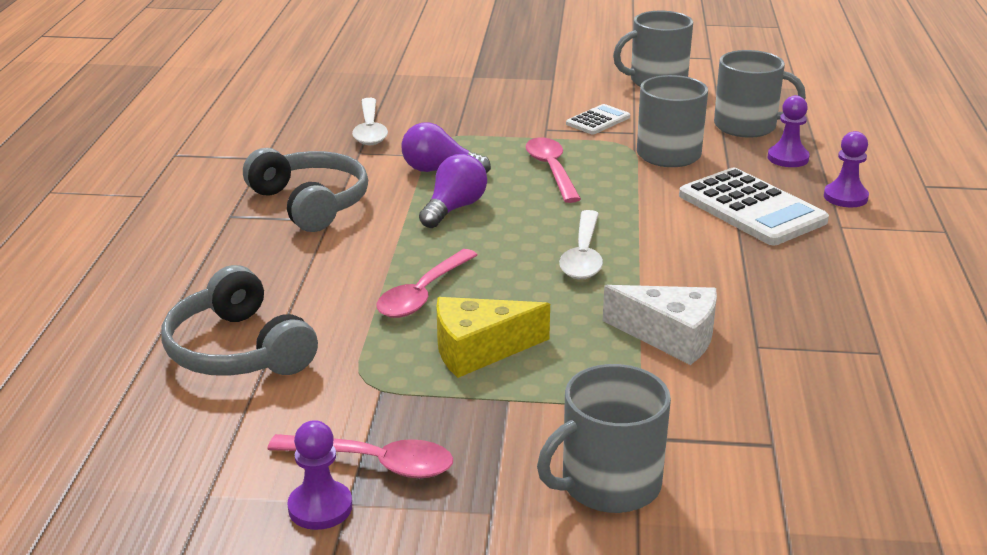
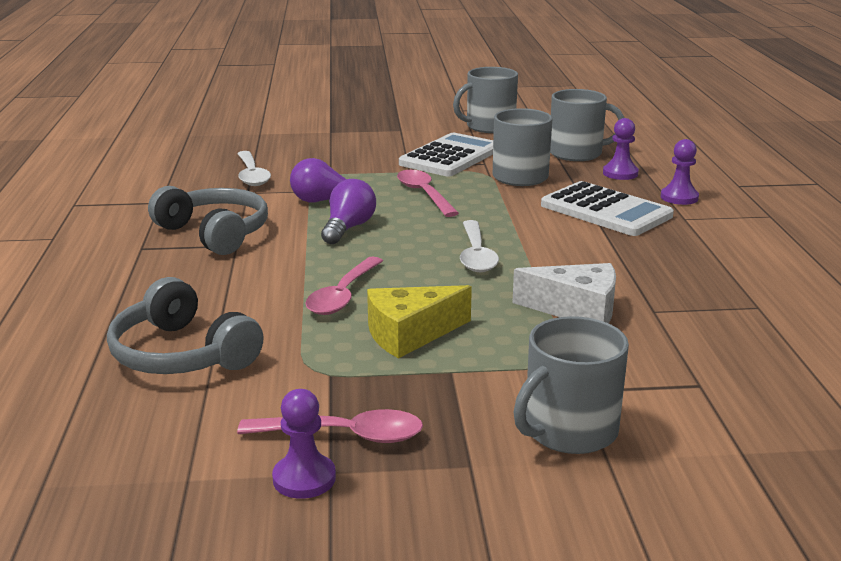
camera: 10 degrees left, 5 degrees down
white calculator [566,104,630,134] -> white calculator [399,133,493,176], size x1.92

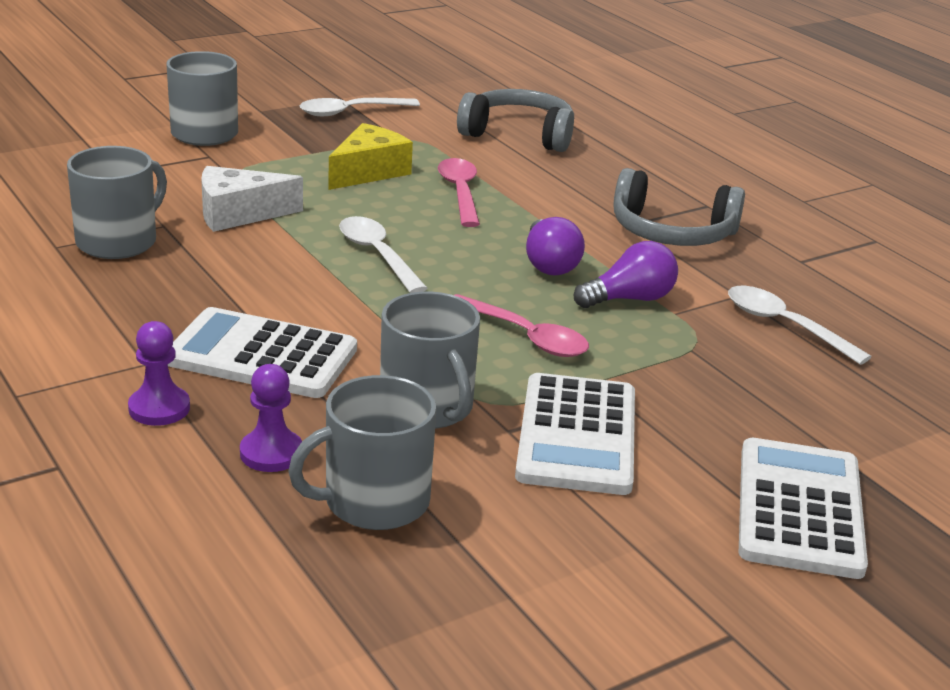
camera: 150 degrees right, 5 degrees up
pink spoon [237,409,423,443] -> white spoon [300,98,420,116]
purple pawn [272,389,336,499] -> none
grey mug [453,67,518,133] -> grey mug moved to [67,146,167,259]
none -> white calculator [739,438,868,579]

